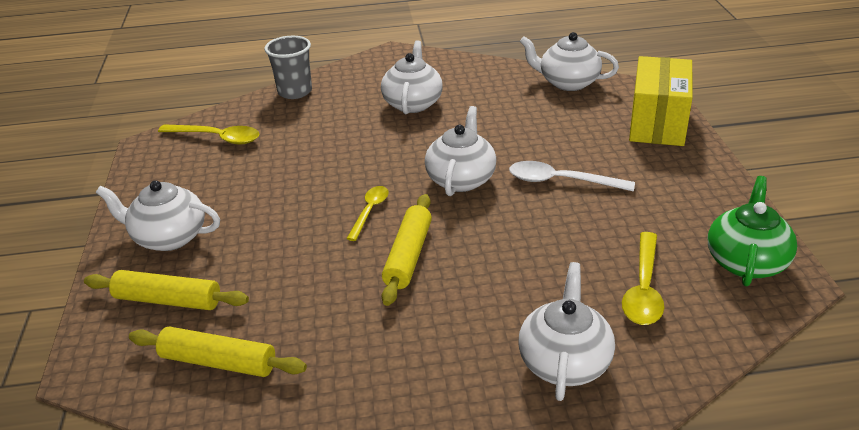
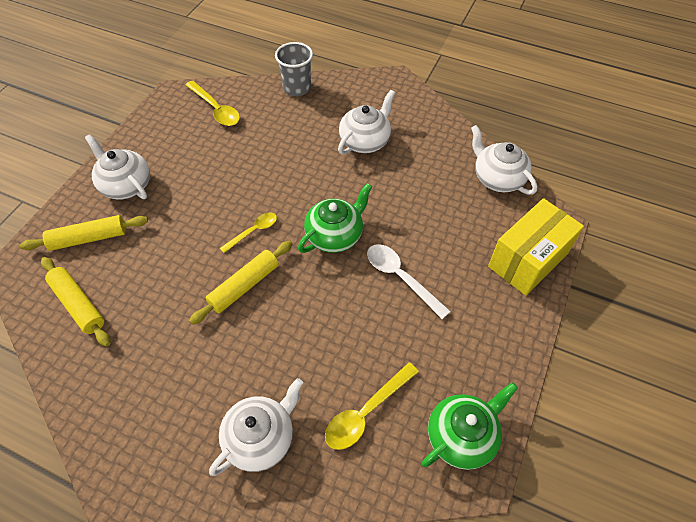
camera: 30 degrees right, 20 degrees up
yellow rolling pin [84,270,249,310] -> yellow rolling pin turned 60 degrees counterclockwise [20,215,148,251]
white teapot [425,106,497,196] -> green teapot [298,183,372,253]

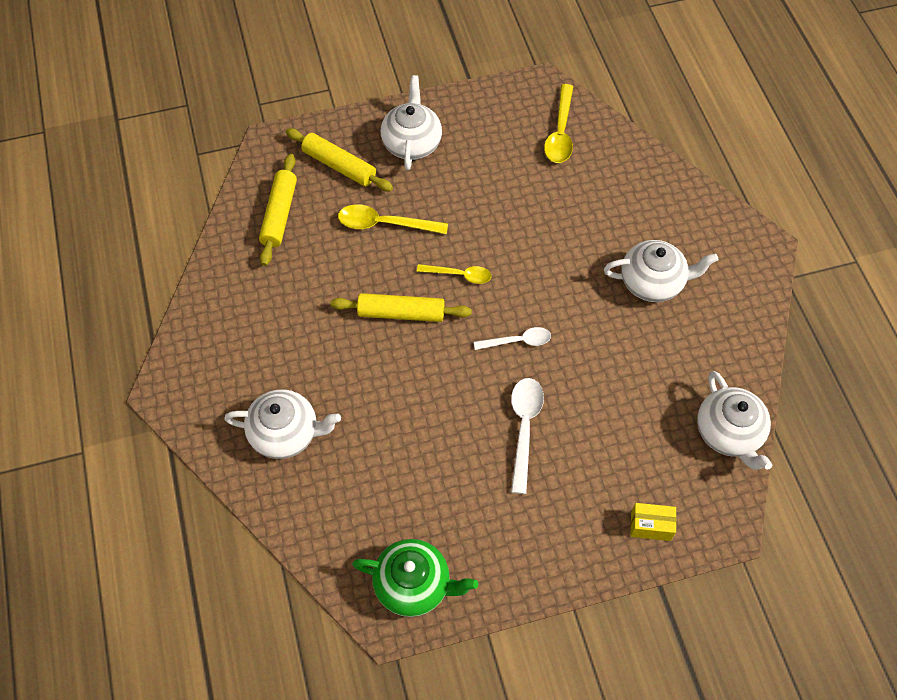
camera: 50 degrees right, 5 degrees up
grey cup [275,42,313,96] -> none
green teapot [298,183,372,253] -> white spoon [474,327,551,350]
yellow spoon [325,362,419,450] -> yellow spoon moved to [338,204,448,234]
white teapot [471,125,537,195] -> white teapot turned 150 degrees clockwise [697,371,772,470]
yellow box [488,198,584,296] -> yellow box [631,503,677,541], size x0.45

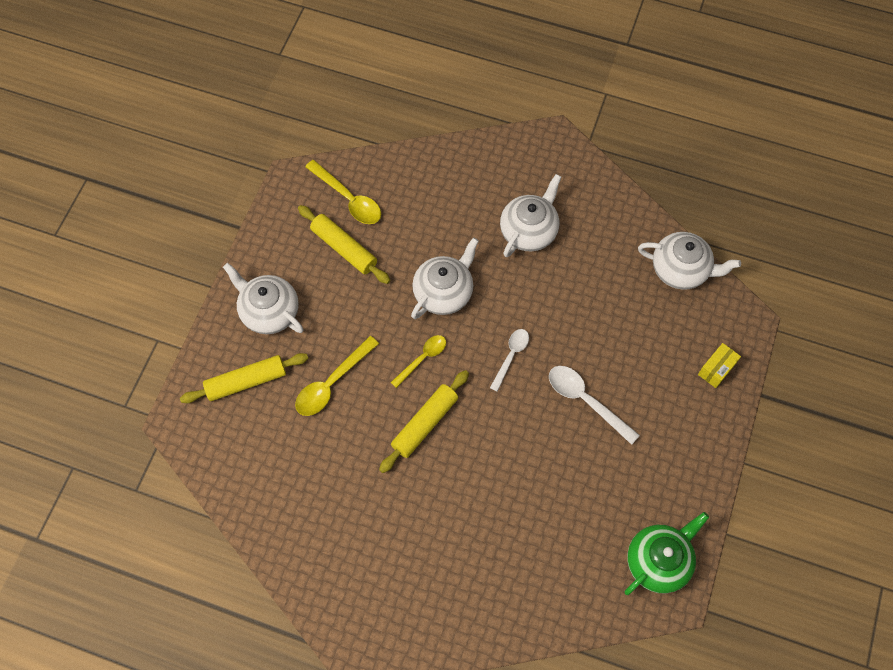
camera: 55 degrees left, 5 degrees up
white teapot [224,389,341,459] -> white teapot moved to [411,237,479,319]
yellow rolling pin [259,154,297,266] -> yellow rolling pin moved to [298,205,390,284]

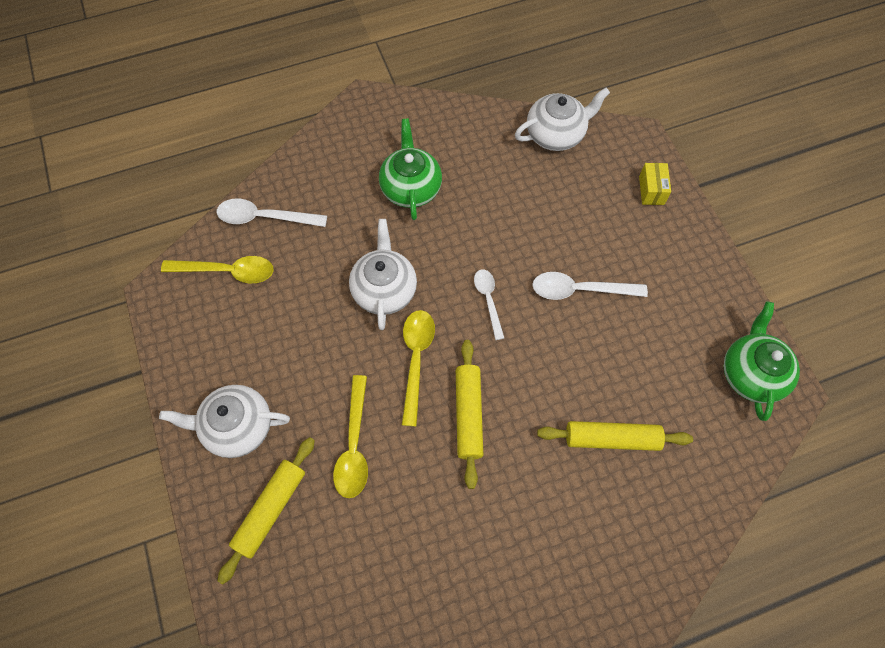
camera: 40 degrees left, 0 degrees up
yellow rolling pin [298,205,390,284] -> yellow rolling pin moved to [537,421,693,451]
yellow spoon [390,335,446,388] -> yellow spoon [402,310,435,427], size x1.51
white teapot [500,174,561,257] -> green teapot [379,119,442,220]
none -> white spoon [217,199,327,227]

